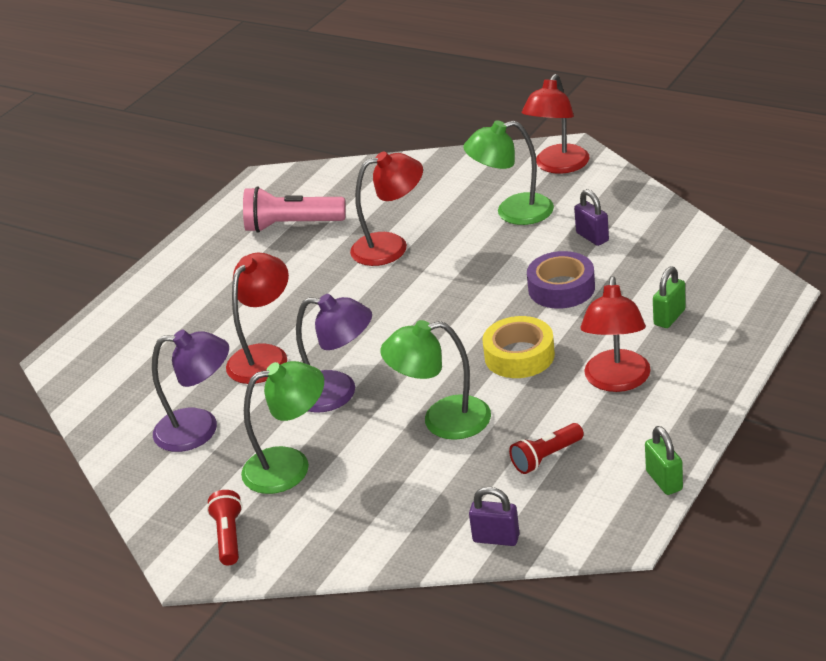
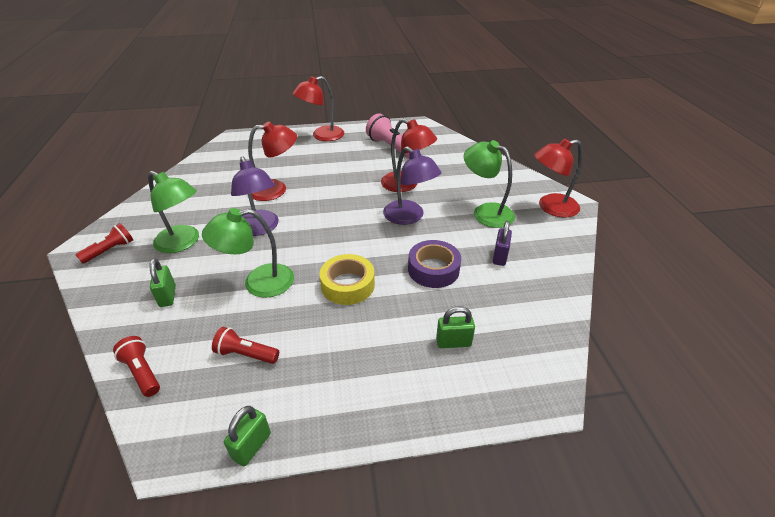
camera: 45 degrees right, 5 degrees up
purple lamp [152,330,229,452] -> purple lamp moved to [383,146,441,225]
green lamp [380,320,491,440] -> green lamp turned 60 degrees counterclockwise [202,208,294,298]
purple padlock [469,487,520,546] -> red flashlight [113,336,160,397]
red lamp [581,276,651,392] -> red lamp moved to [293,76,344,141]
none -> green padlock [149,258,176,307]

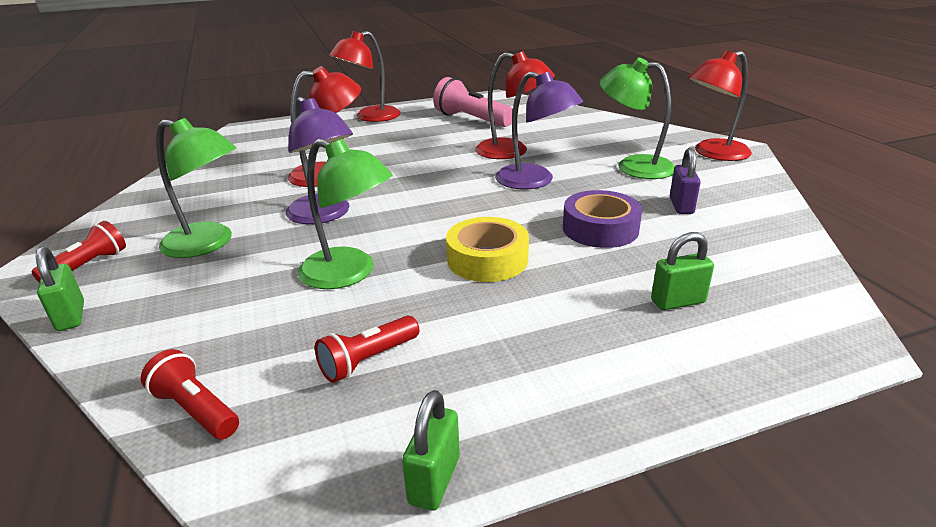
camera: 10 degrees left, 10 degrees down
green padlock [149,258,176,307] -> green padlock moved to [36,246,84,331]
green lamp [202,208,294,298] -> green lamp turned 120 degrees counterclockwise [298,139,393,289]
red flashlight [212,327,279,364] -> red flashlight turned 45 degrees counterclockwise [315,316,420,383]

